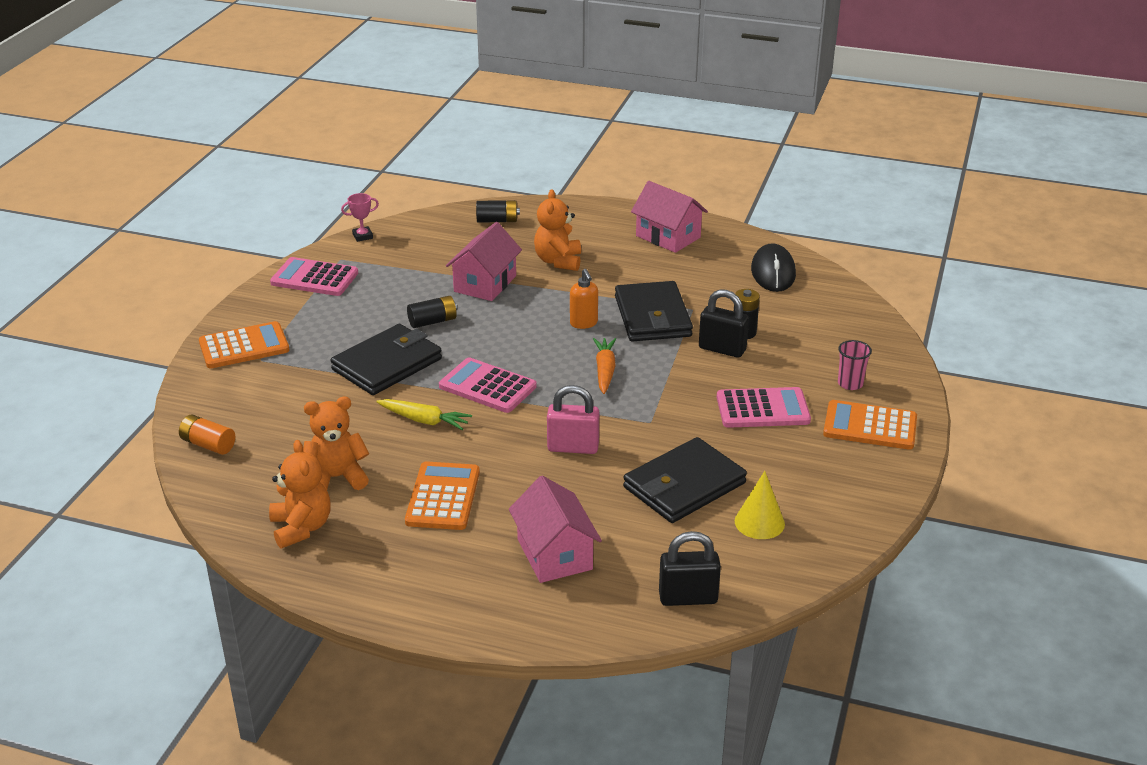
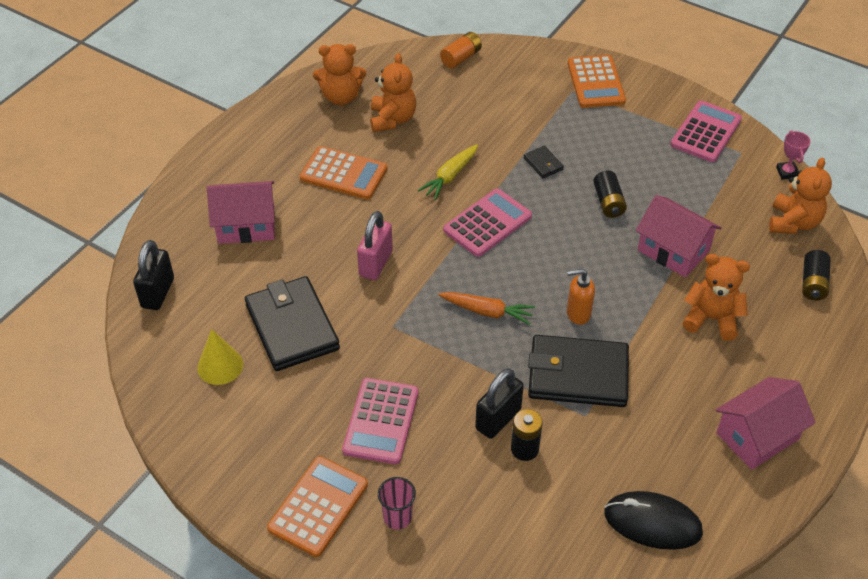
camera: 105 degrees right, 15 degrees up
black wallet [330,324,442,395] -> black wallet [524,146,564,178], size x0.42
none -> orange teddy bear [769,158,832,234]

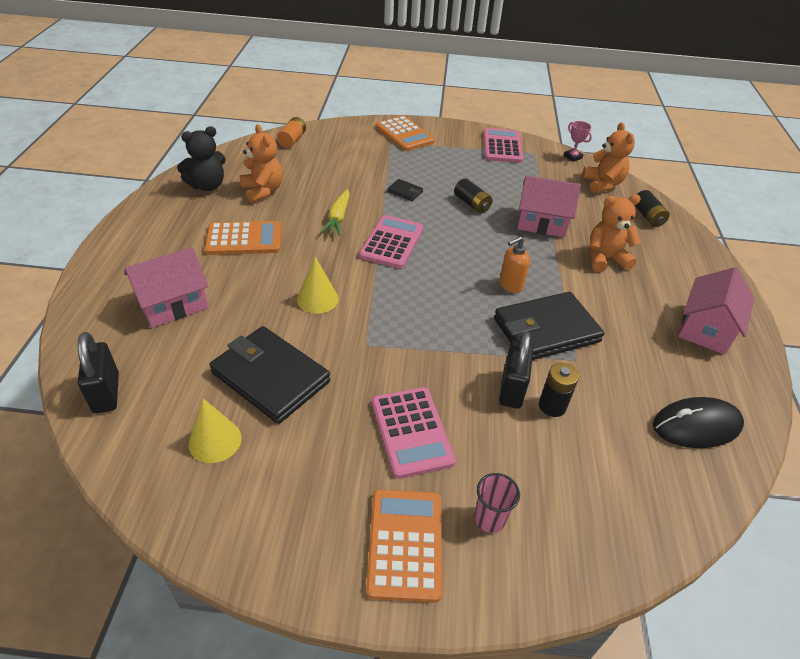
camera: 30 degrees left, 5 degrees down
orange teddy bear [313,44,366,105] -> black teddy bear [177,126,226,191]
pink padlock [357,211,393,280] -> yellow cone [297,257,339,314]
orange carrot [438,292,535,325] -> none

